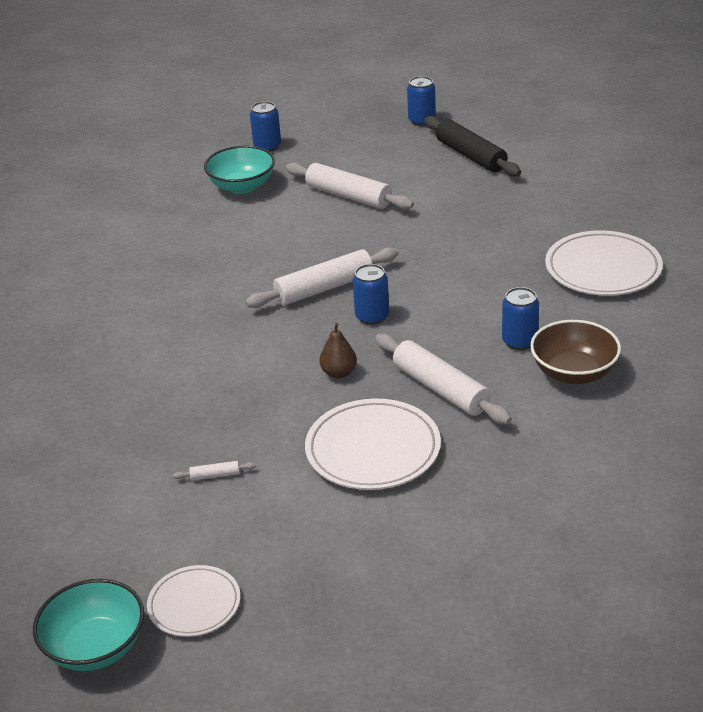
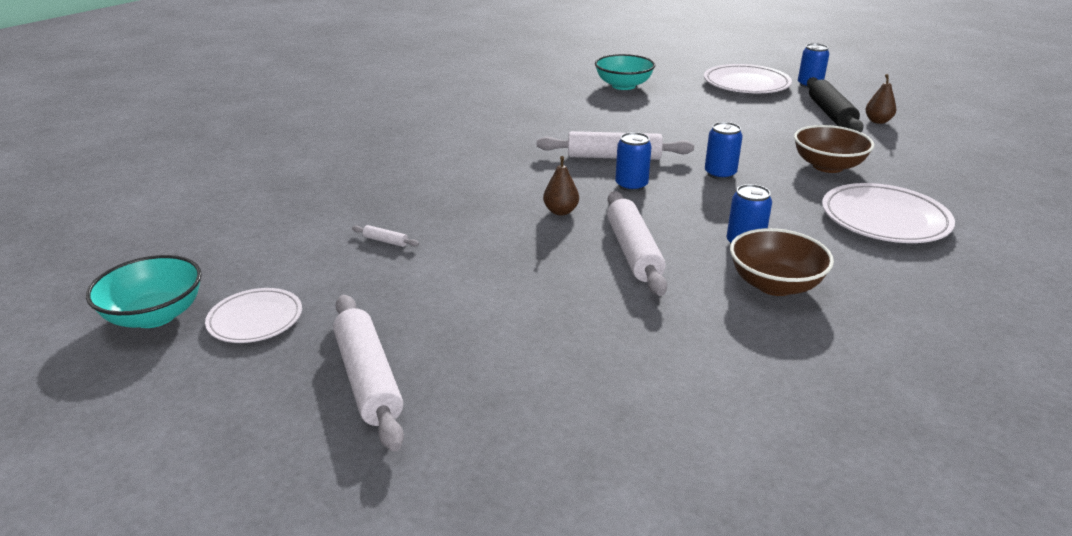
camera: 30 degrees right, 5 degrees down
blue can [250,101,281,152] -> blue can moved to [705,122,743,180]
white rolling pin [286,162,414,210] -> white rolling pin moved to [333,295,404,452]
white plate [305,398,441,490] -> white plate moved to [704,64,792,93]
none -> brown bowl [794,125,874,173]
none -> brown pear [865,74,896,124]

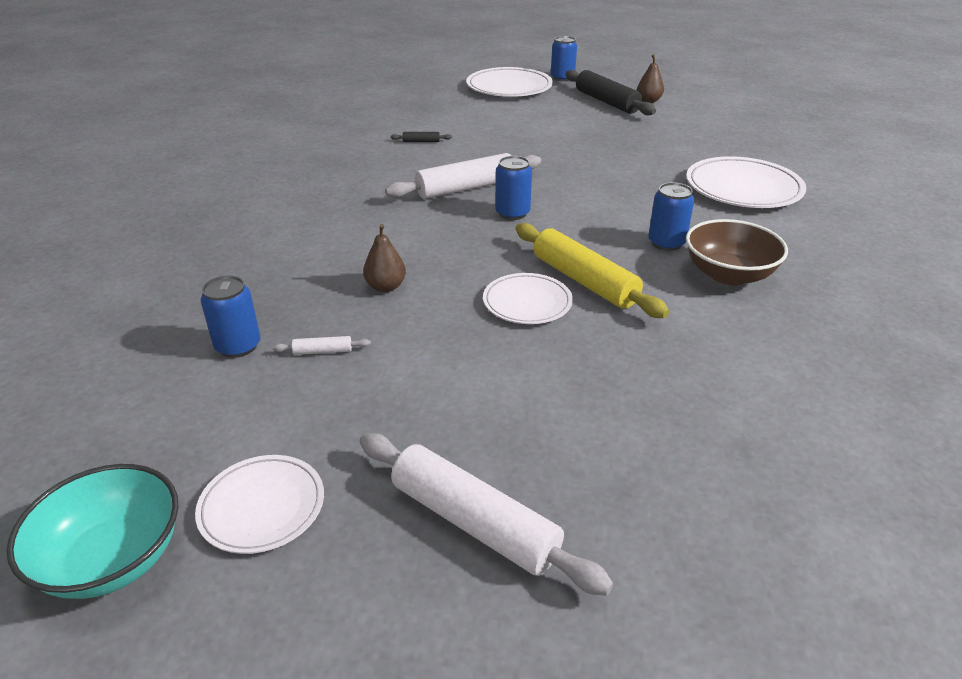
camera: 30 degrees left, 5 degrees up
brown pear [543,156,579,215] -> brown pear moved to [363,224,406,292]
turquoise bowl [595,54,655,90] -> none
white rolling pin [607,191,667,296] -> yellow rolling pin [516,223,669,318]
blue can [705,122,743,180] -> blue can moved to [201,275,261,358]
brown bowl [794,125,874,173] -> none
none -> black rolling pin [391,132,452,142]
none -> white plate [483,273,573,324]

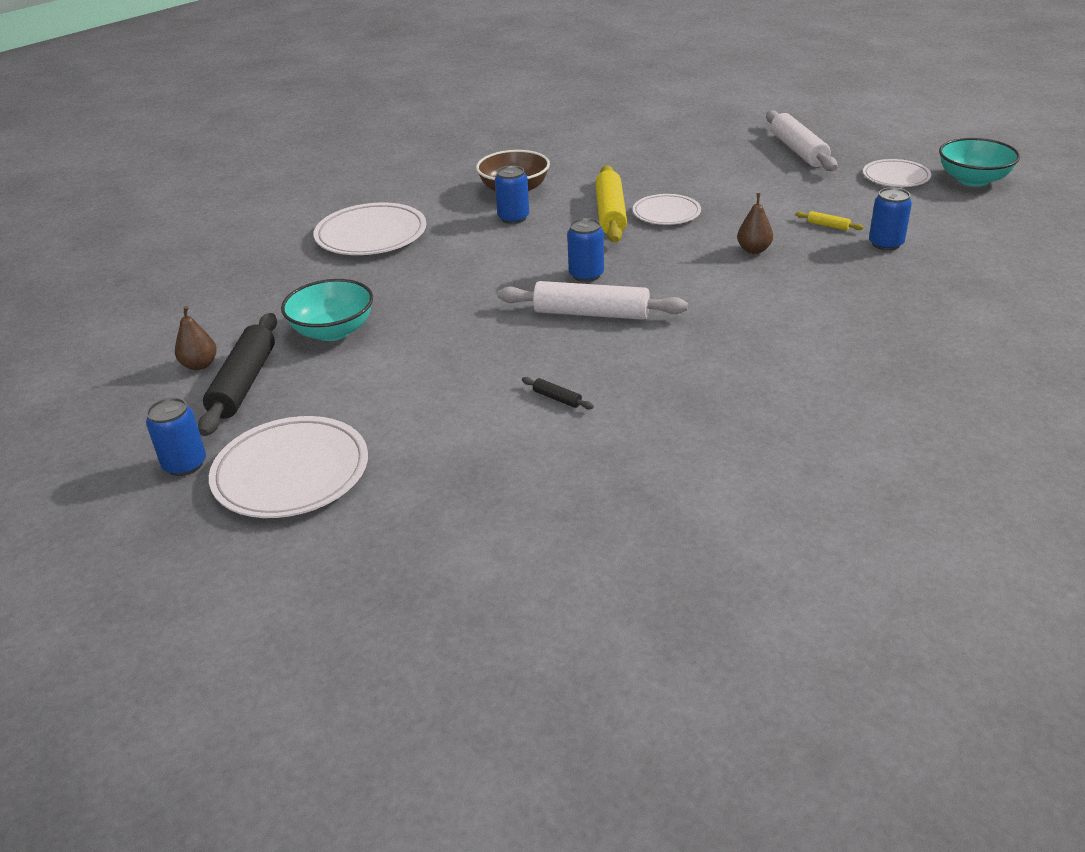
camera: 140 degrees left, 0 degrees up
white rolling pin [273,336,371,355] -> yellow rolling pin [795,211,864,231]
none -> turquoise bowl [281,279,373,341]

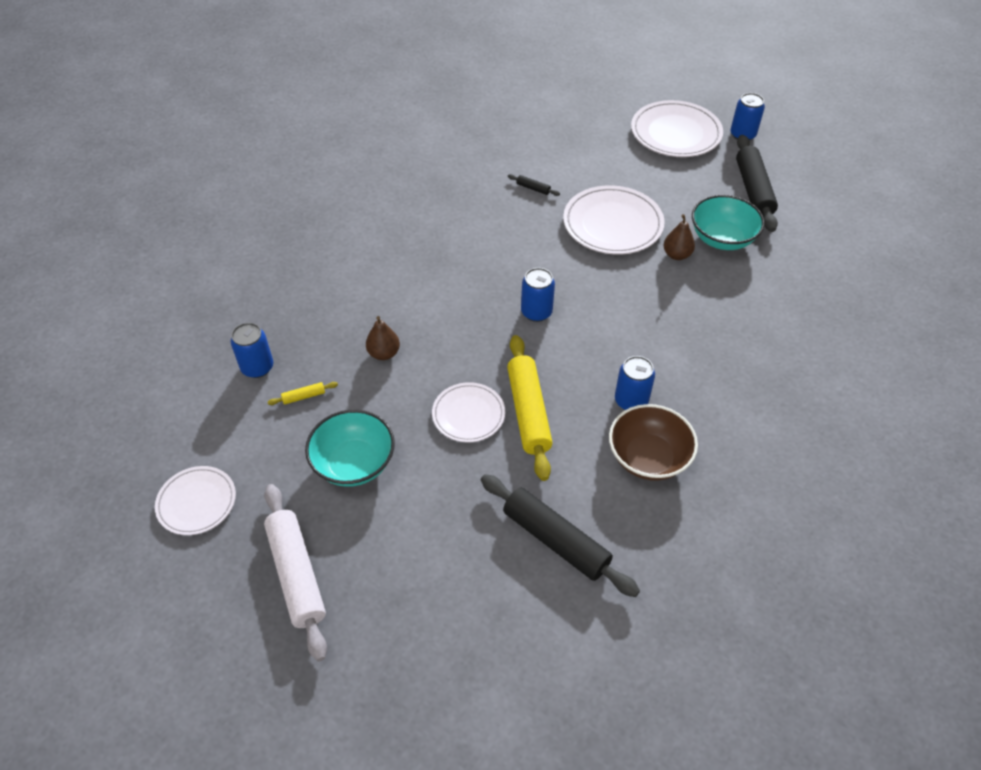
camera: 170 degrees right, 15 degrees up
brown pear [175,306,217,370] -> brown pear moved to [664,214,695,260]
white plate [314,202,427,255] -> white plate moved to [563,185,665,255]
white rolling pin [498,281,688,320] -> none
yellow rolling pin [795,211,864,231] -> yellow rolling pin turned 45 degrees counterclockwise [268,382,338,405]
turquoise bowl [939,138,1020,187] -> turquoise bowl moved to [305,410,395,487]
none -> black rolling pin [481,474,640,597]

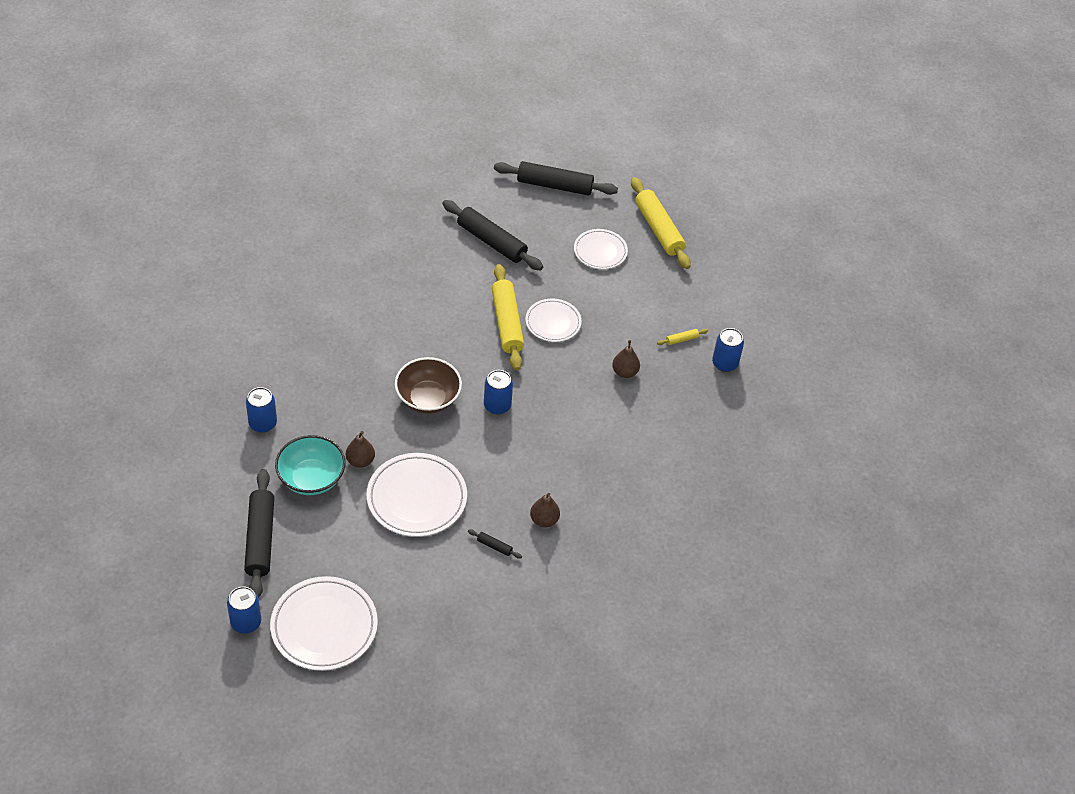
camera: 175 degrees right, 0 degrees up
white plate [155,466,236,535] -> white plate moved to [574,229,628,269]
white rolling pin [264,484,327,662] -> yellow rolling pin [631,177,691,269]
turquoise bowl [305,410,395,487] -> none
brown bowl [609,404,698,481] -> brown bowl moved to [395,357,462,414]
blue can [615,356,655,410] -> blue can moved to [246,387,277,433]
none -> black rolling pin [494,161,618,196]
none -> brown pear [530,493,560,527]

